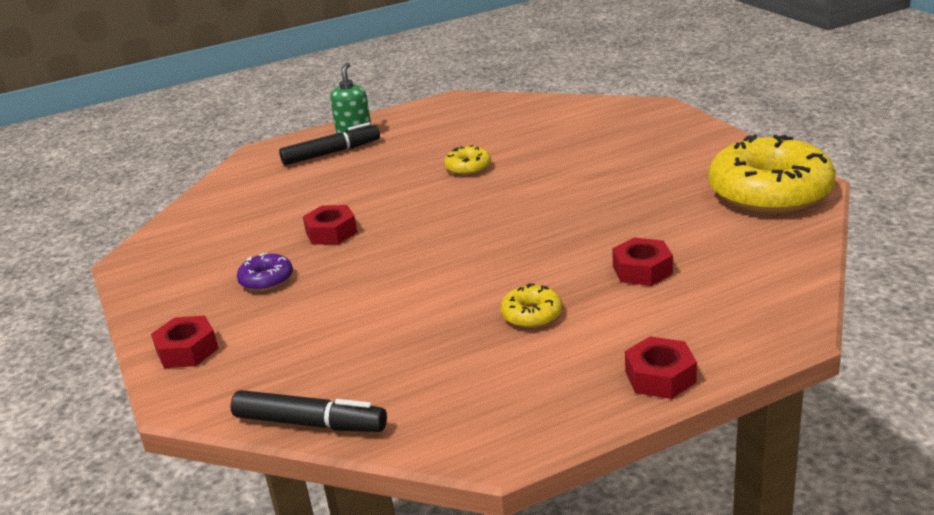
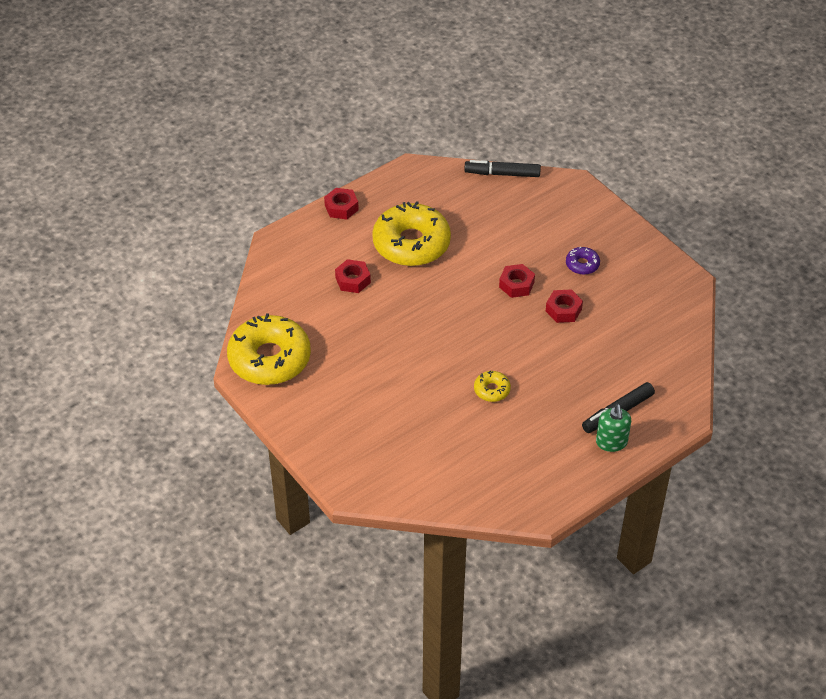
camera: 165 degrees right, 20 degrees up
red nut [151,315,219,368] -> red nut moved to [499,264,535,298]
yellow donut [501,283,562,328] -> yellow donut [372,201,451,266], size x2.30

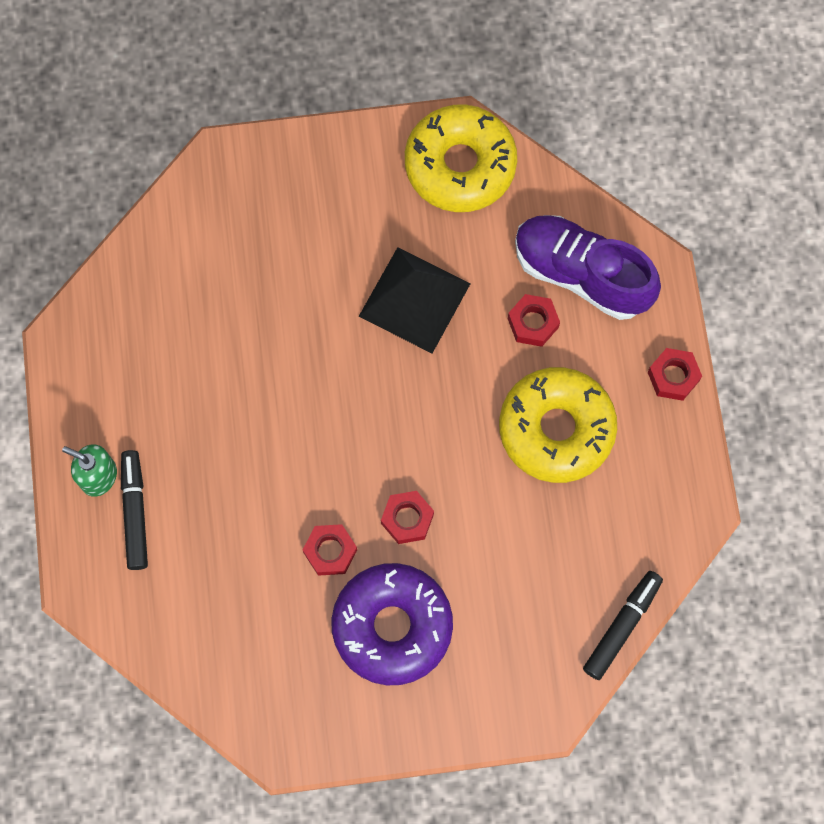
camera: 120 degrees right, 25 degrees up
yellow donut [474,371,511,402] -> none
purple donut [566,247,600,275] -> purple donut [331,563,453,685], size x2.30
none -> black pyramid [358,247,471,353]
none -> purple shoe [515,215,661,320]

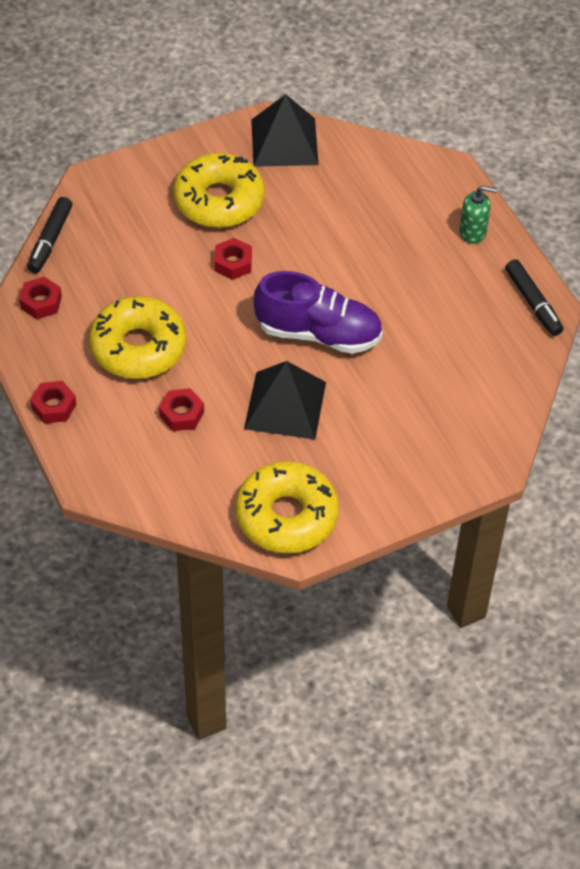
camera: 160 degrees right, 20 degrees down
black marker [121,450,148,570] -> black marker moved to [505,259,563,336]
red nut [303,524,357,576] -> red nut moved to [19,277,62,319]
purple donut [331,563,453,685] -> yellow donut [173,153,265,228]
purple shoe [515,215,661,320] -> purple shoe moved to [254,271,383,354]
none -> black pyramid [251,94,319,167]

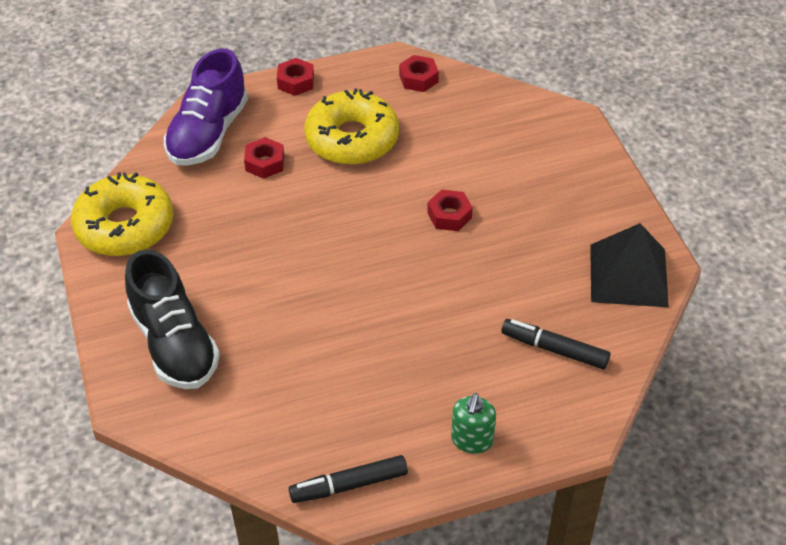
camera: 100 degrees right, 5 degrees down
black marker [27,197,72,273] -> black marker moved to [501,319,610,369]
yellow donut [173,153,265,228] -> none
black pyramid [244,361,326,439] -> none
purple shoe [254,271,383,354] -> purple shoe moved to [164,49,248,166]
none -> black shoe [125,249,220,389]

